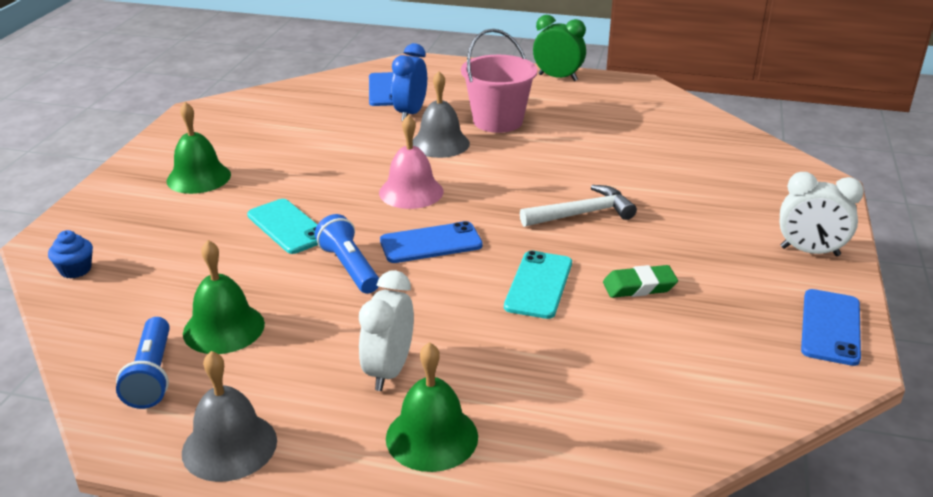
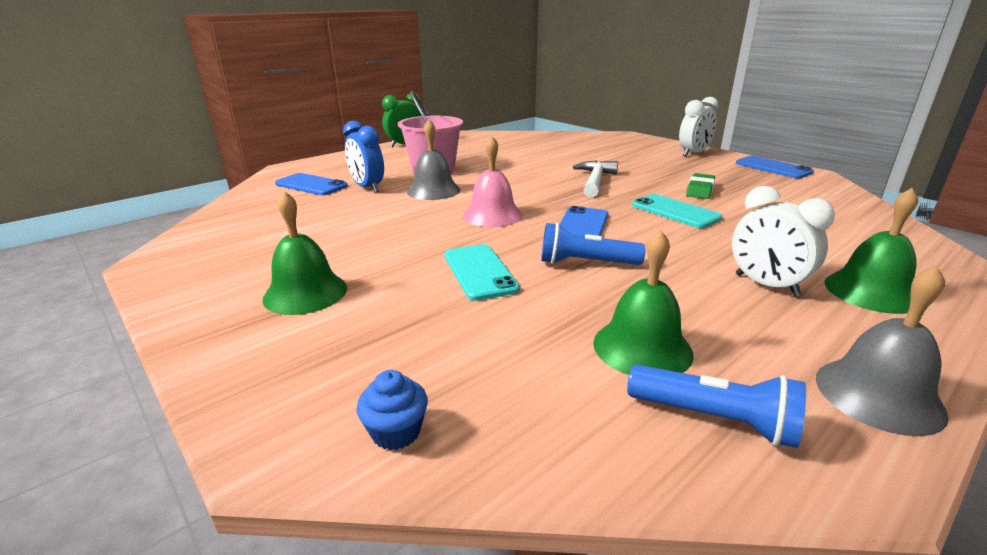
camera: 55 degrees left, 5 degrees down
turquoise phone [247,199,318,254] -> turquoise phone turned 75 degrees clockwise [444,244,520,301]

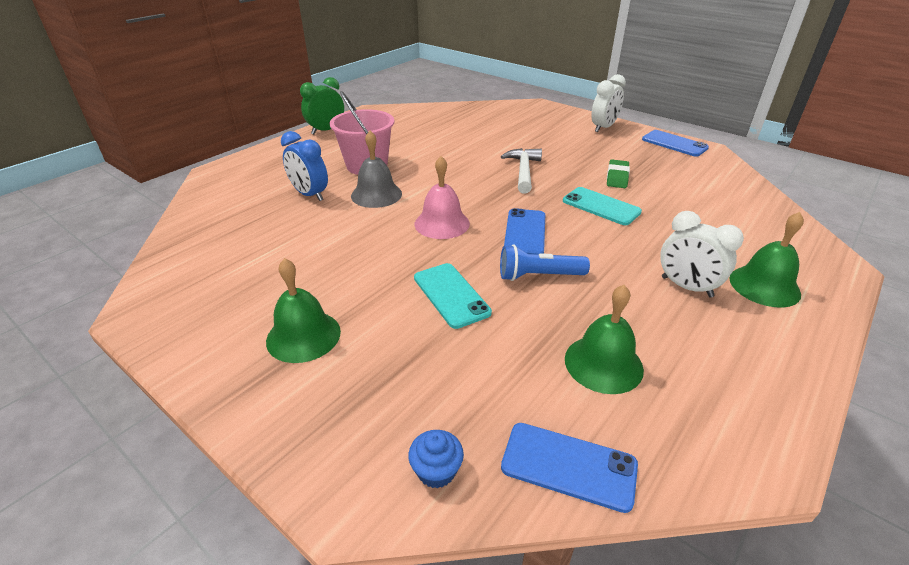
camera: 10 degrees left, 10 degrees up
blue phone [275,173,348,195] -> blue phone moved to [501,423,638,513]
blue flashlight [627,365,806,448] -> none
grey bell [816,265,949,436] -> none

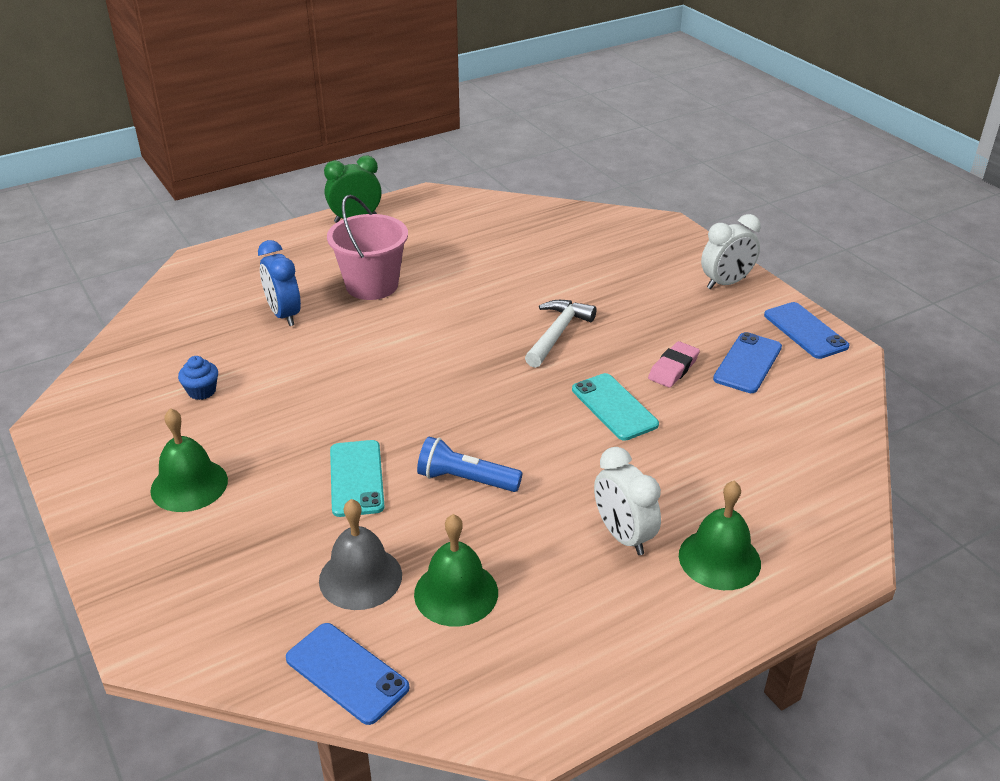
camera: 20 degrees right, 0 degrees up
grey bell [351,131,402,208] -> grey bell moved to [319,499,402,610]
blue cupcake [408,430,464,489] -> blue cupcake moved to [178,356,218,400]
pink bell [415,156,470,239] -> none
blue phone [504,208,545,254] -> blue phone moved to [713,332,782,393]
green eraser [607,160,630,188] -> pink eraser [648,341,700,388]

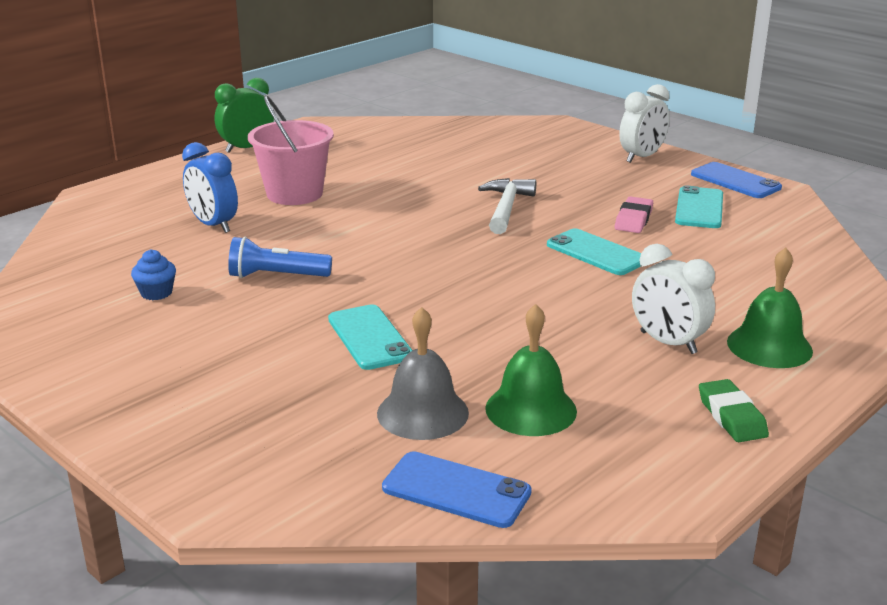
camera: 15 degrees left, 10 degrees down
green bell [150,408,228,512] -> none
blue flashlight [417,437,522,492] -> blue flashlight moved to [228,237,332,278]
blue phone [713,332,782,393] -> turquoise phone [675,186,723,228]
none -> green eraser [699,379,769,442]

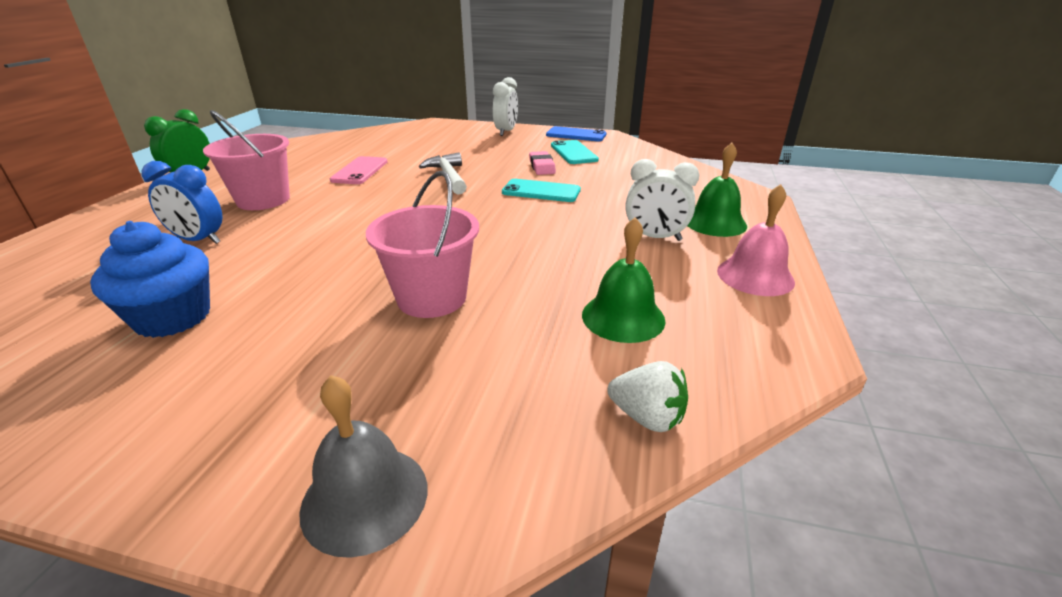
camera: 30 degrees left, 5 degrees up
blue cupcake [131,249,176,300] -> blue cupcake [90,221,210,338], size x2.01
blue flashlight [228,237,332,278] -> none
turquoise phone [328,304,413,370] -> pink bucket [366,171,479,318]
grey bell [377,307,469,440] -> grey bell moved to [299,375,427,558]
blue phone [382,451,532,528] -> white strawberry [607,361,688,432]
green eraser [699,379,769,442] -> pink bell [717,184,795,296]
none -> pink phone [330,156,388,184]

